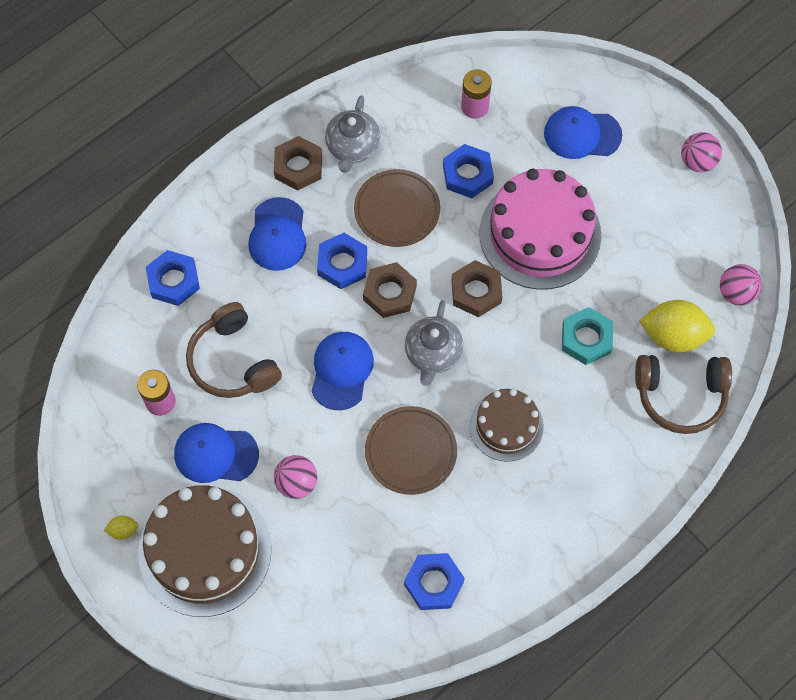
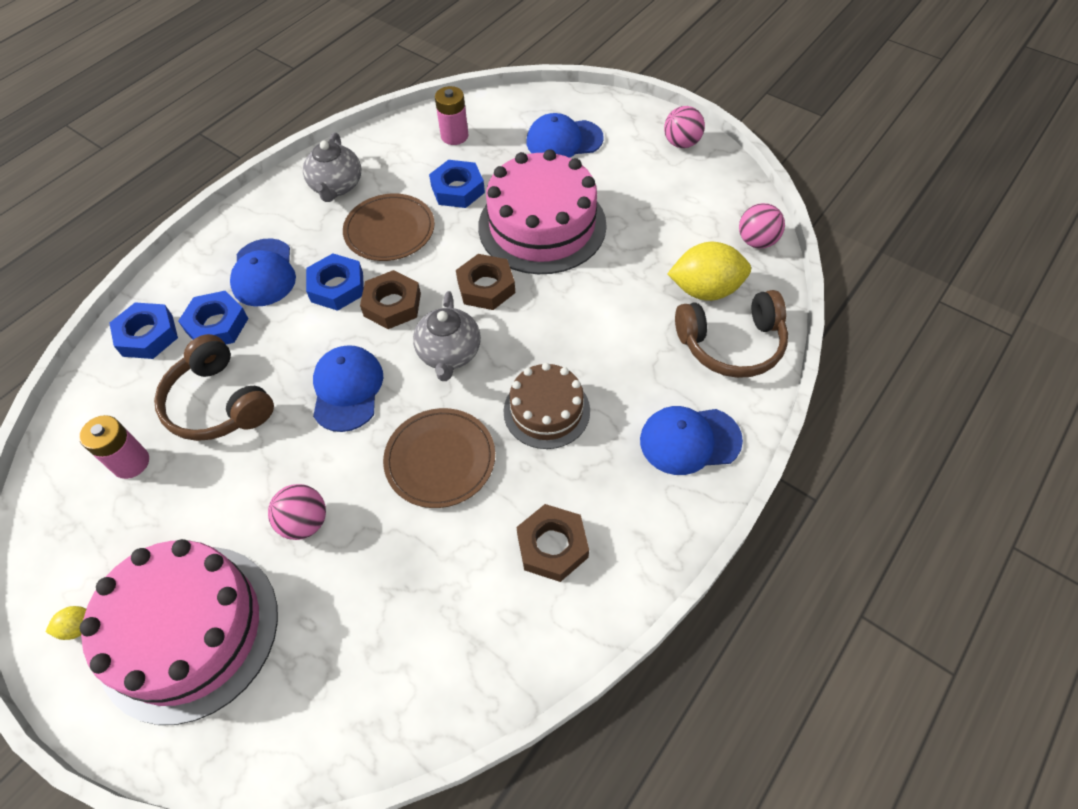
camera: 10 degrees left, 10 degrees down
brown cake [138,485,271,617] -> pink cake [79,539,278,725]
blue cap [174,423,259,483] -> blue cap moved to [640,406,743,475]
brown nut [274,136,322,191] -> brown nut moved to [517,504,589,582]
blue nut [404,553,465,610] -> blue nut moved to [178,291,249,345]
turquoise nut [562,307,613,365] -> none

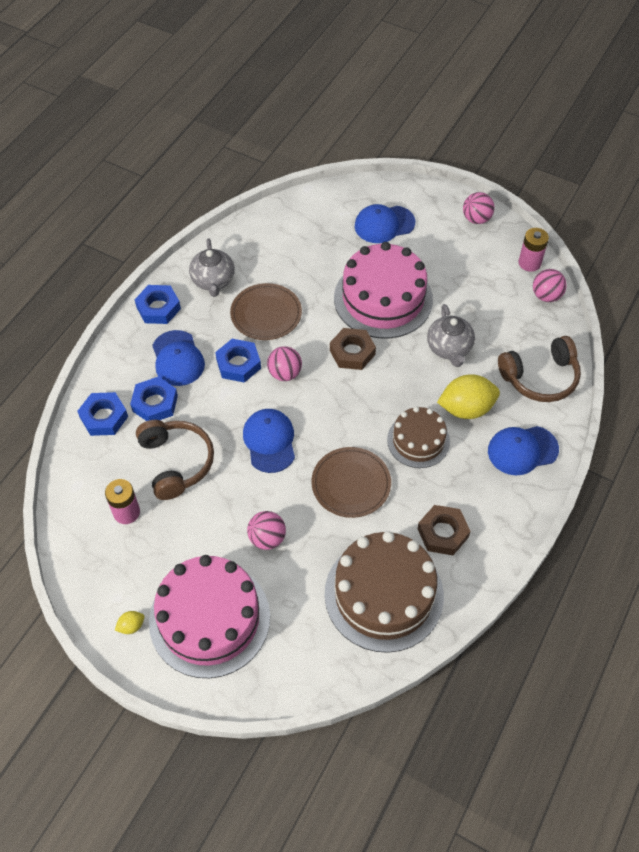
camera: 10 degrees left, 0 degrees up
brown headphones [154,334,274,441] -> brown headphones turned 150 degrees counterclockwise [136,420,214,500]
brown nut [360,270,421,329] -> pink ball [267,346,302,381]
grey teapot [413,291,481,381] -> grey teapot moved to [427,304,475,367]
blue nut [429,160,485,208] -> blue nut moved to [135,285,181,324]
pink battery [435,86,468,145] -> pink battery moved to [518,228,549,272]
yellow lemon [667,242,751,301] -> yellow lemon moved to [437,374,500,419]
none -> brown cake [325,531,444,653]

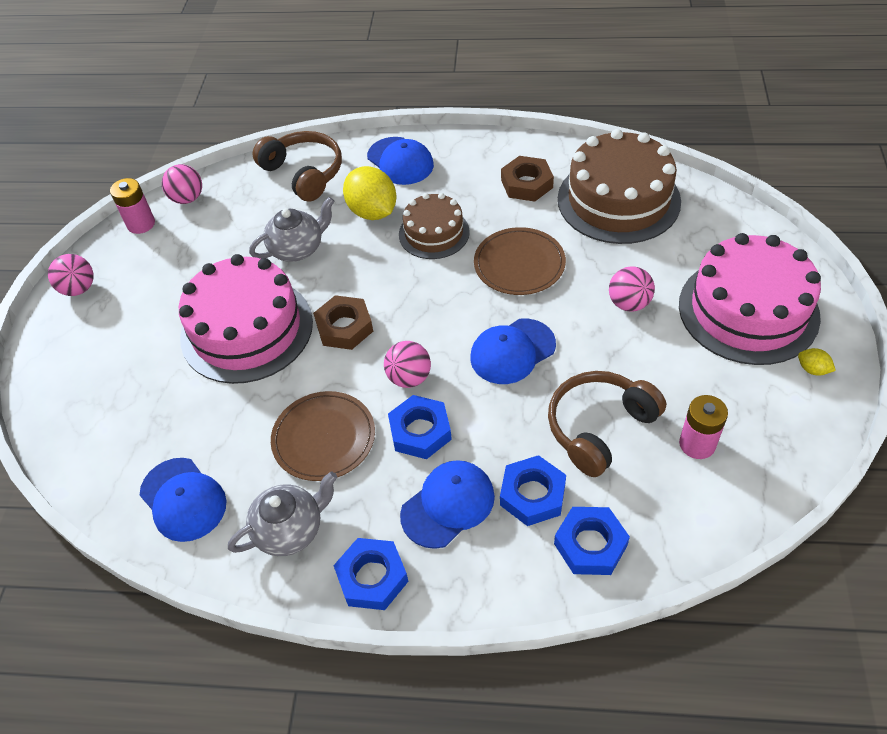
camera: 110 degrees left, 5 degrees down
blue cap [355,204,416,243] -> blue cap moved to [140,458,227,542]

